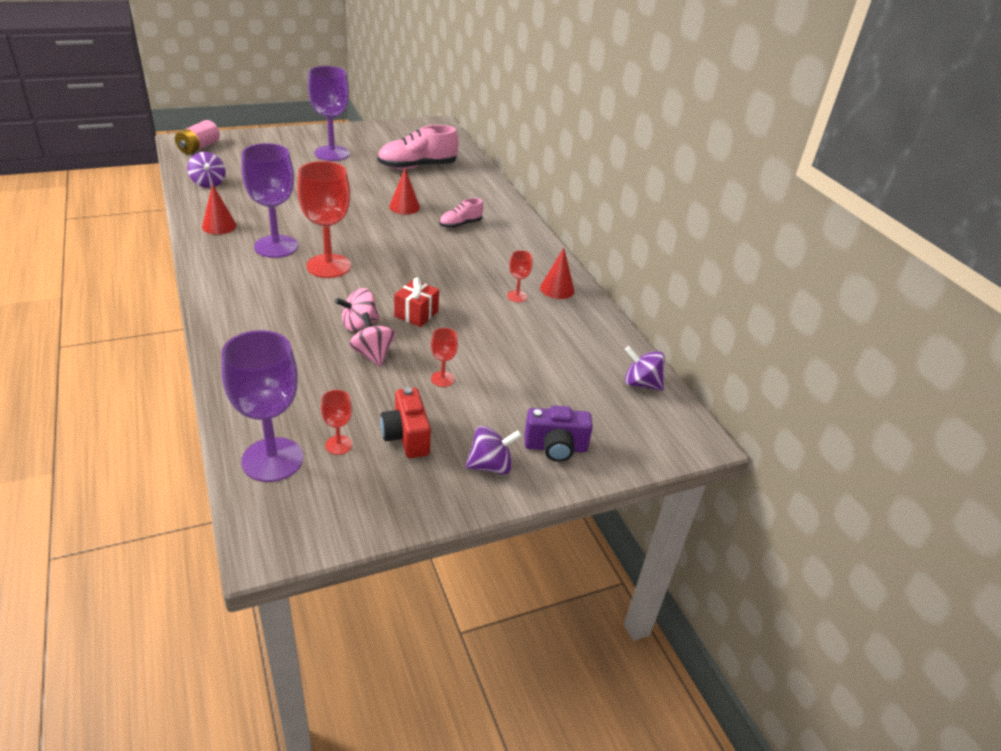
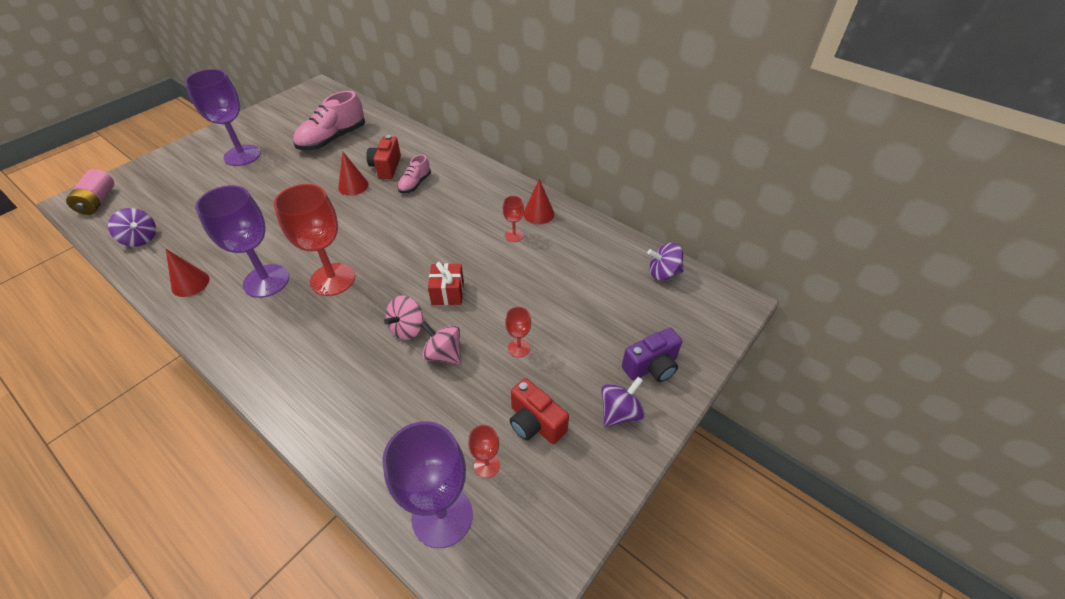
camera: 25 degrees left, 10 degrees up
none -> red camera [366,135,401,179]

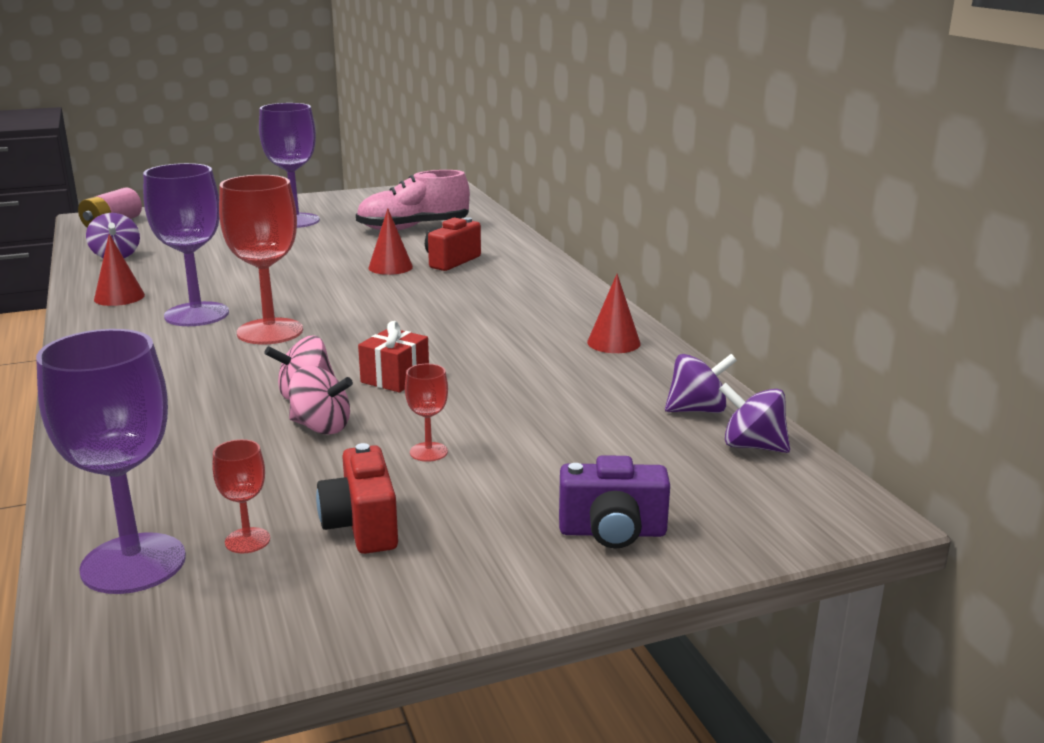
camera: 30 degrees right, 25 degrees down
pink shoe [398,154,431,193] -> none
pink spinning top [421,321,461,364] -> pink spinning top turned 135 degrees clockwise [289,366,353,435]
red goblet [503,196,524,242] -> none
purple spinning top [601,377,645,427] -> purple spinning top moved to [665,354,737,413]

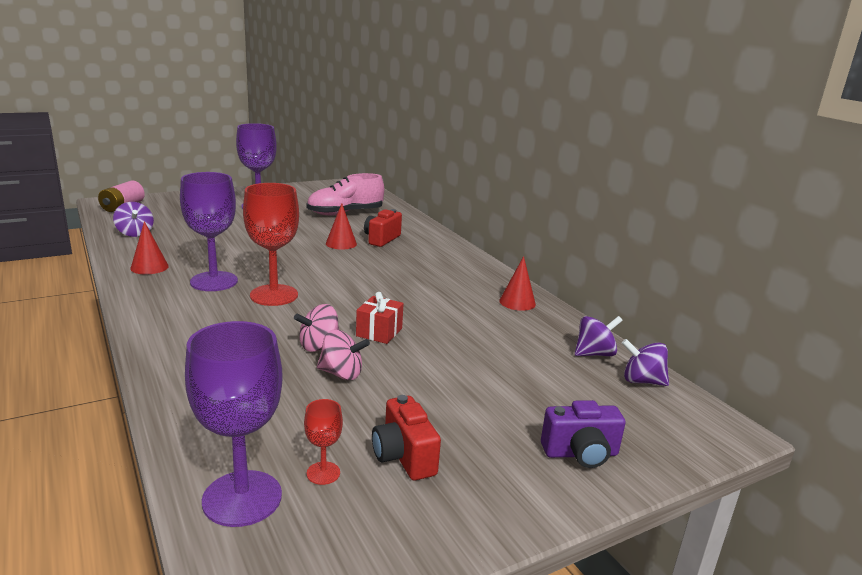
camera: 10 degrees left, 0 degrees up
red goblet [405,364,448,462] -> none

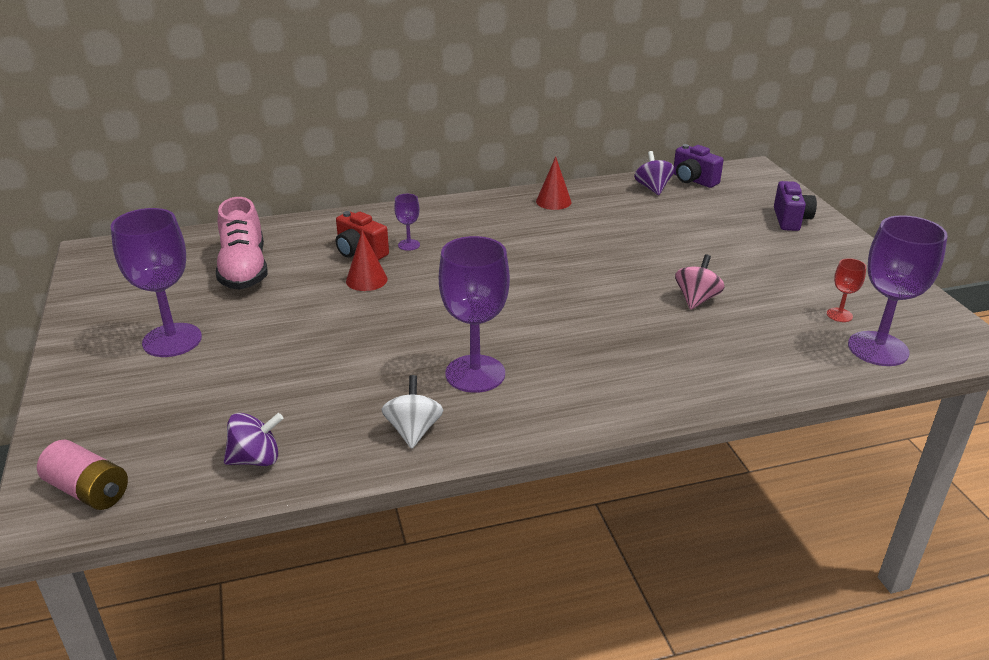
camera: 75 degrees left, 10 degrees up
red cone [130,221,169,274] -> white spinning top [382,375,443,449]
red goblet [243,183,299,306] -> none
pink spinning top [294,304,339,352] -> none
red gift [356,292,404,344] -> none
red camera [372,395,441,480] -> none
purple spinning top [622,339,669,386] -> purple camera [674,144,724,188]
none -> purple goblet [394,194,420,251]

